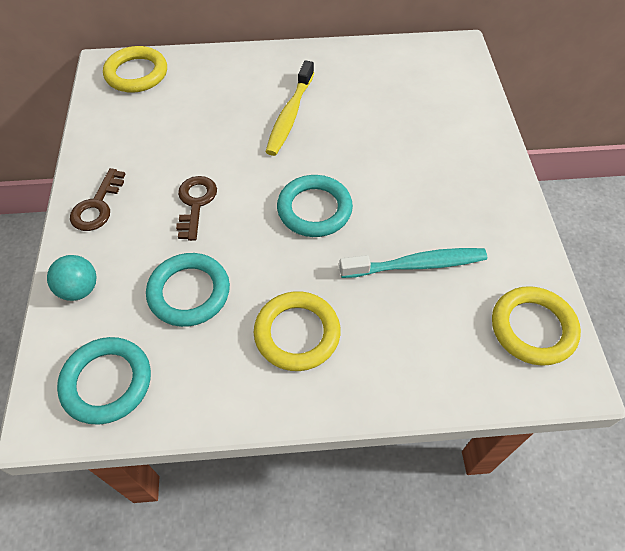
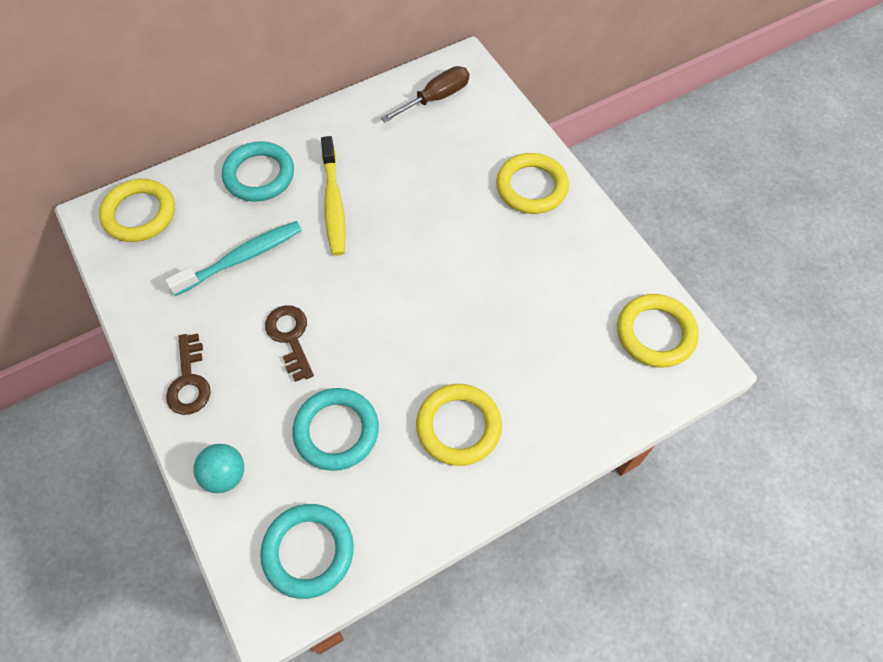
camera: 25 degrees left, 5 degrees up
turquoise ring [277,175,353,237] -> turquoise ring moved to [222,141,294,202]
turquoise toothbrush [339,248,487,278] -> turquoise toothbrush moved to [165,221,302,296]
none -> brown screwdriver [381,66,469,122]
none -> yellow ring [496,153,569,214]

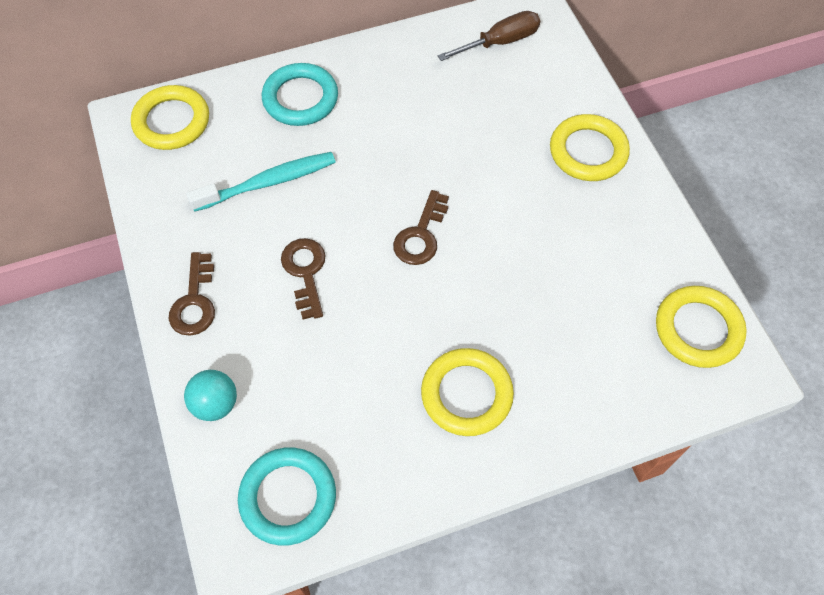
camera: 10 degrees right, 0 degrees up
turquoise ring [292,388,379,471] -> none
yellow toothbrush [321,136,346,256] -> none
none -> brown key [393,190,449,265]

